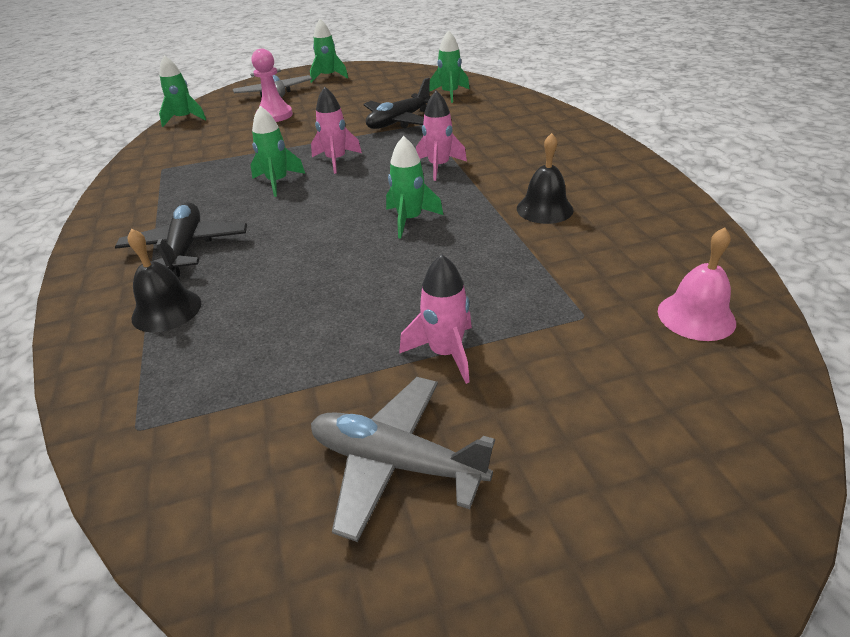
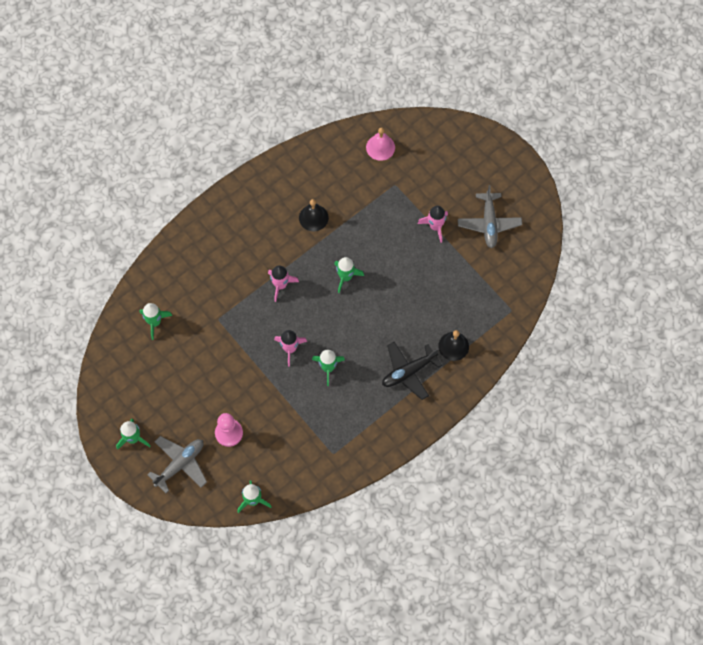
camera: 115 degrees left, 30 degrees up
black plane [364,77,431,129] -> none

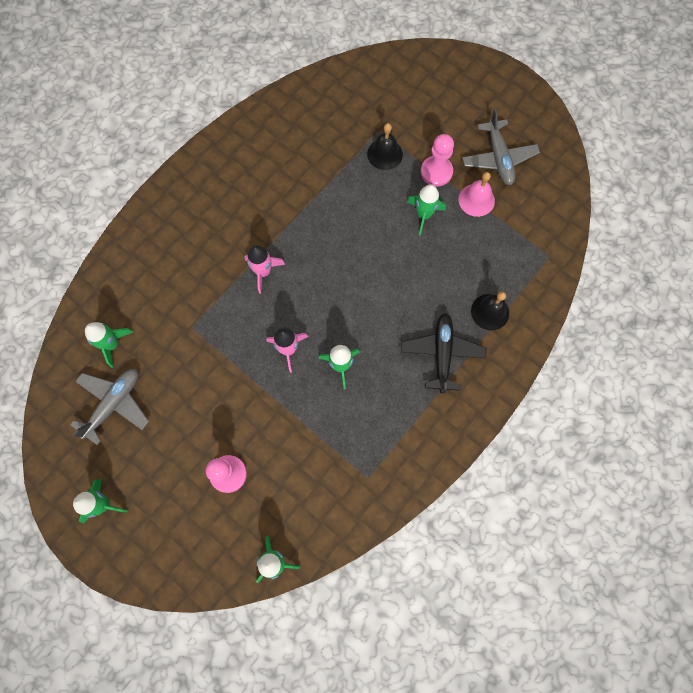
camera: 10 degrees left, 5 degrees up
grey plane [147,436,207,493] -> grey plane moved to [70,369,149,445]
black bell [299,199,329,231] -> black bell moved to [367,123,403,170]
green rocket [334,257,364,293] -> green rocket moved to [407,184,446,235]
pink bell [366,127,395,161] -> pink bell moved to [459,172,495,217]
black plane [382,342,442,400] -> black plane turned 135 degrees clockwise [401,313,486,393]
pink rocket [418,206,448,243] -> pink pawn [421,134,454,187]

